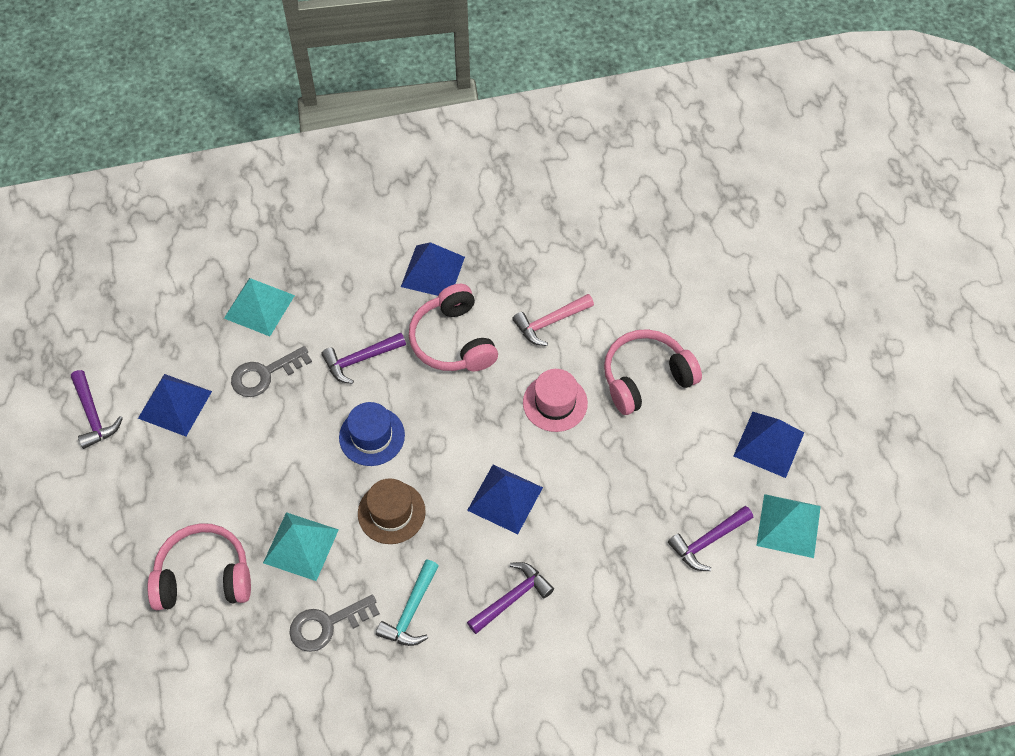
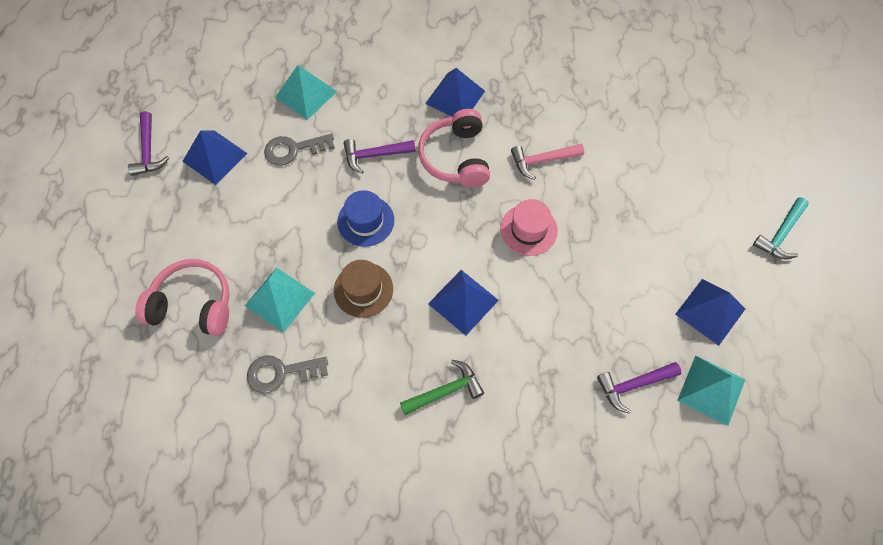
camera: 15 degrees right, 5 degrees up
turquoise hammer [376,559,439,646] -> turquoise hammer moved to [753,197,809,260]
purple hammer [467,562,554,634] -> green hammer [400,360,484,415]
pink headphones [604,329,702,415] -> none

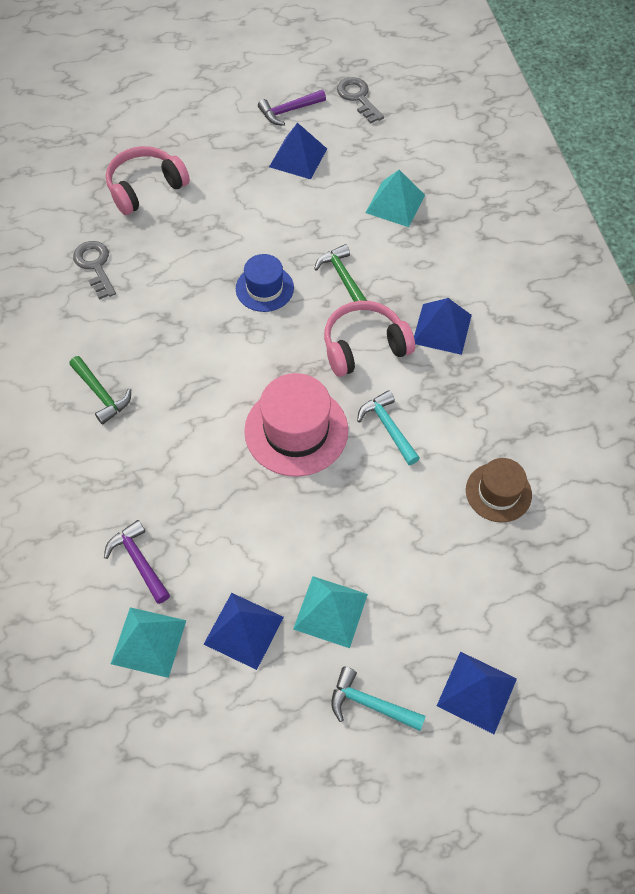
camera: 75 degrees right, 5 degrees down
pink headphones [135,259,230,336] -> pink headphones turned 120 degrees counterclockwise [106,146,190,215]
turquoise pyramid [245,268,315,332] -> turquoise pyramid moved to [293,576,368,648]
grey key [264,133,335,165] -> grey key moved to [337,77,384,124]
brown hat [334,260,393,318] -> brown hat moved to [466,458,532,523]
purple hammer [343,139,416,174] -> green hammer [314,244,367,302]
blue pyramid [428,270,499,336] -> blue pyramid moved to [437,652,517,734]
pink hat [500,199,558,256] -> pink hat [244,373,348,477], size x1.63
pink hammer [511,144,584,180] -> turquoise hammer [357,390,420,465]

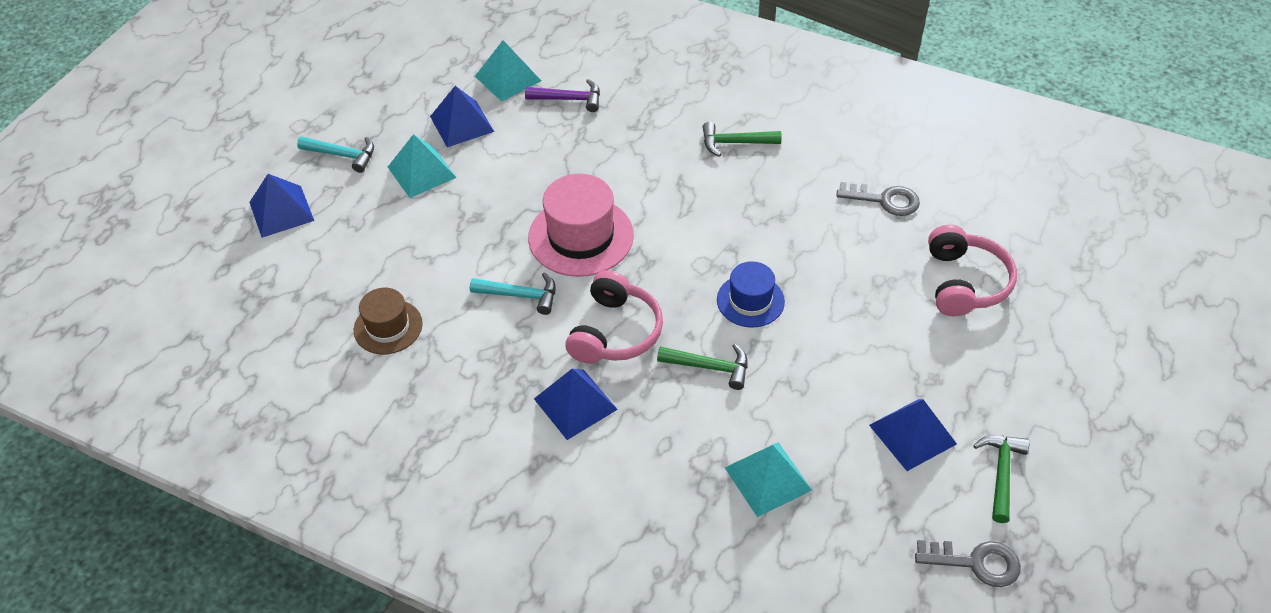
camera: 130 degrees right, 10 degrees down
purple hammer [258,90,326,126] -> green hammer [973,435,1030,523]
turquoise hammer [331,667,426,731] -> turquoise hammer turned 45 degrees clockwise [297,136,374,173]

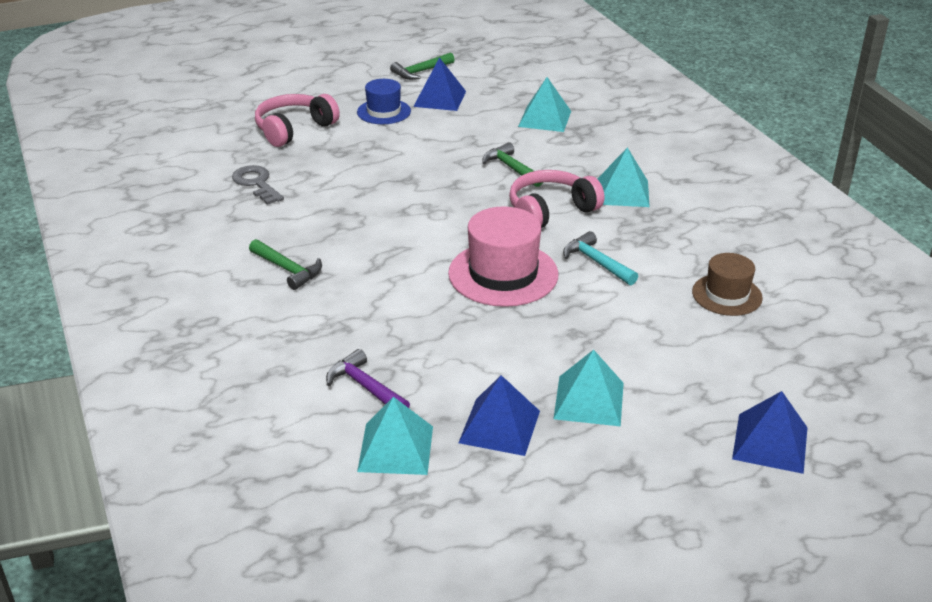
camera: 140 degrees left, 15 degrees down
turquoise hammer [297,136,374,173] -> none
blue pyramid [534,369,618,440] -> turquoise pyramid [598,147,650,207]
blue hat [717,261,785,328] -> blue hat moved to [357,79,411,124]
grey key [915,540,1021,587] -> none

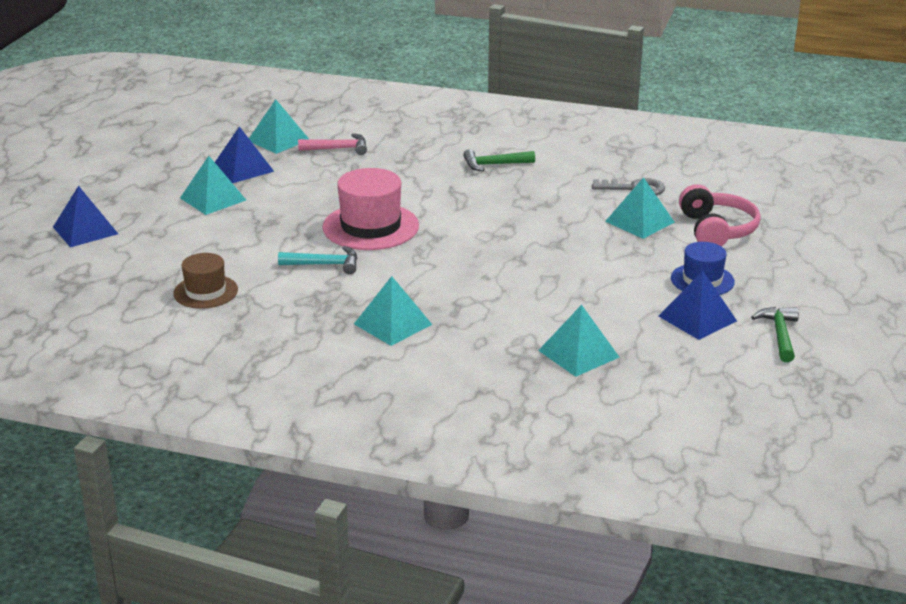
camera: 130 degrees right, 5 degrees down
purple hammer [326,349,410,408] -> pink hammer [298,133,367,155]
green hammer [482,142,543,187] -> none
pink headphones [509,170,604,228] -> none
none -> turquoise pyramid [605,177,675,239]

